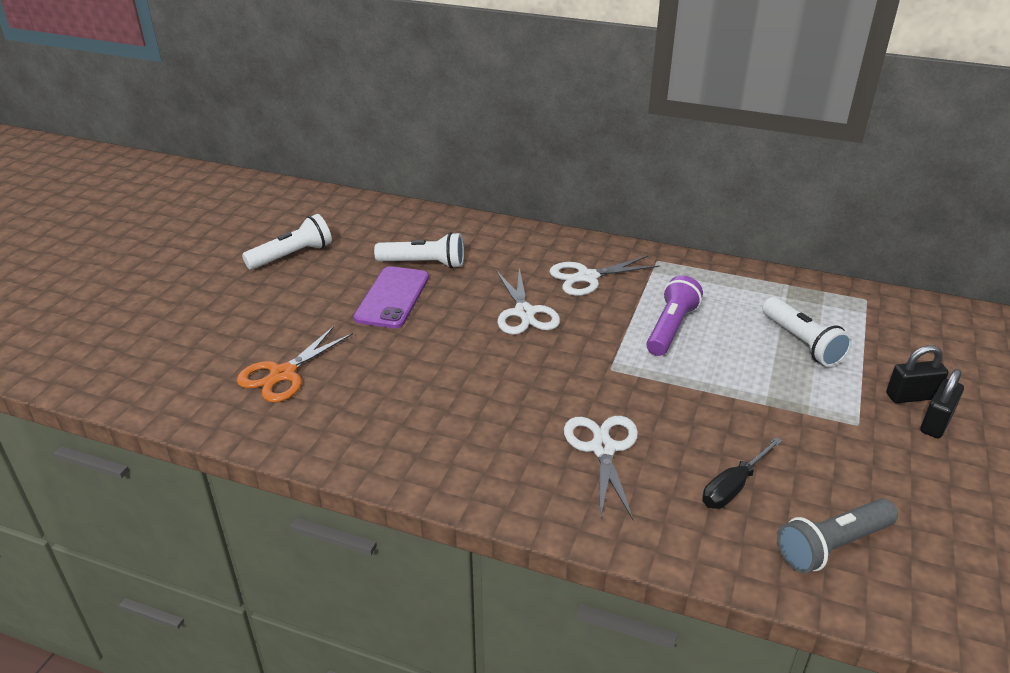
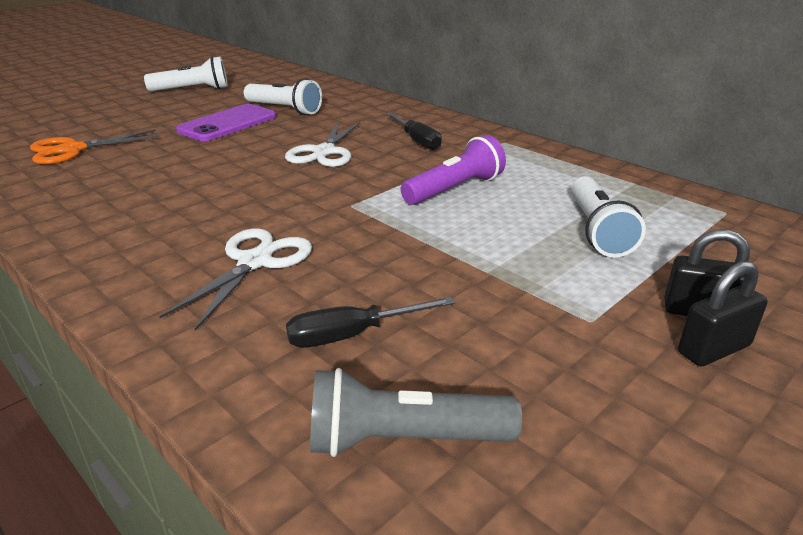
camera: 25 degrees right, 5 degrees down
white scissors [550,256,659,296] -> black screwdriver [386,112,442,150]

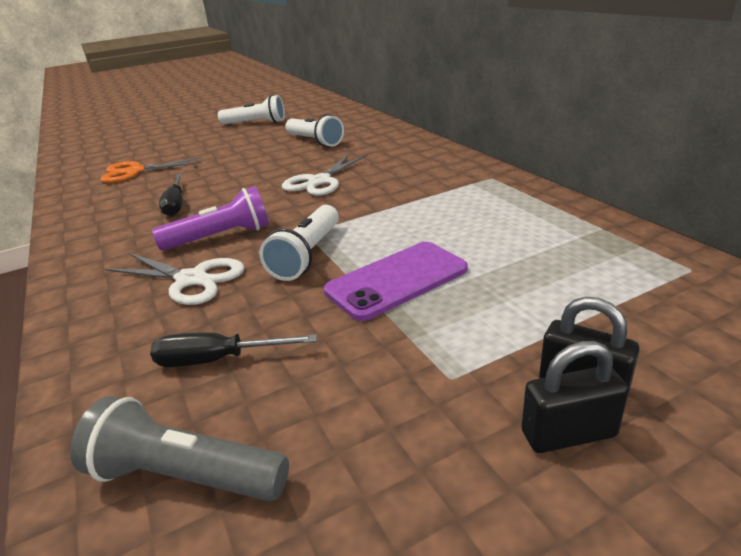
camera: 20 degrees right, 0 degrees up
white scissors [159,228,312,330] -> white scissors turned 75 degrees clockwise [105,253,245,305]
purple phone [176,104,277,141] -> purple phone moved to [324,242,468,321]
black screwdriver [386,112,442,150] -> black screwdriver moved to [159,174,183,216]
purple flashlight [401,135,506,205] -> purple flashlight moved to [152,186,269,251]
white flashlight [571,176,646,257] -> white flashlight moved to [259,205,339,281]

